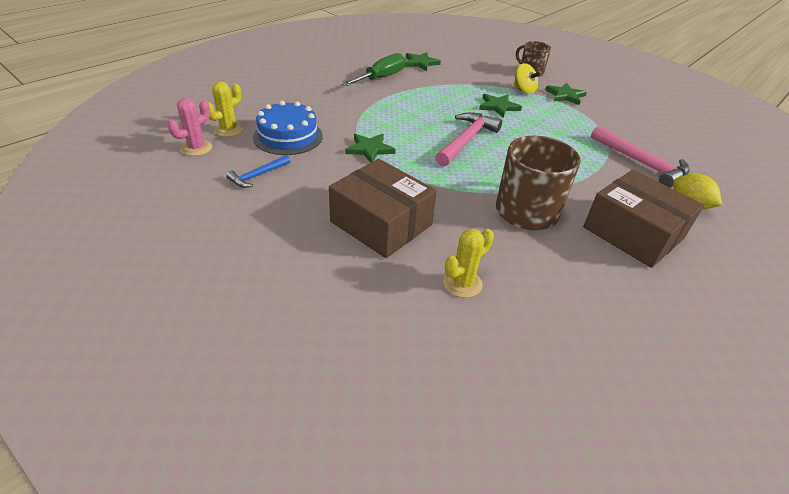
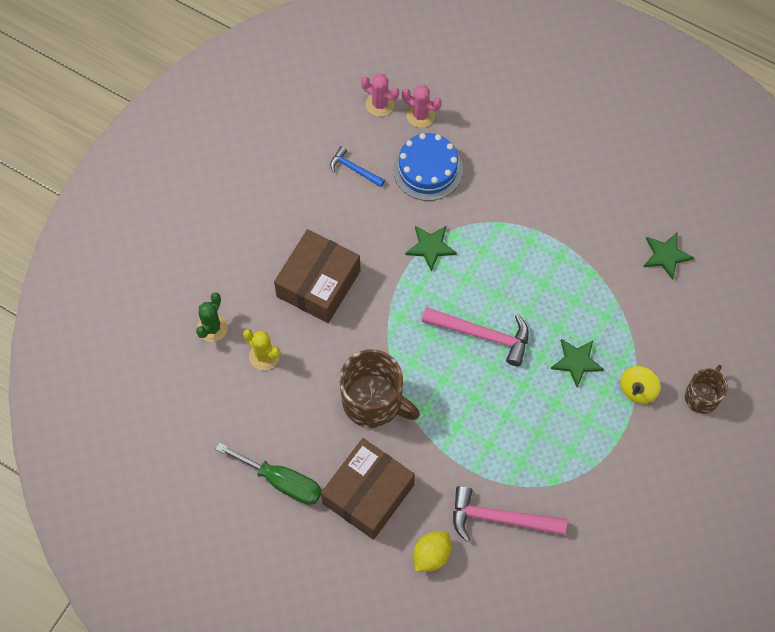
camera: 80 degrees right, 25 degrees up
yellow cactus [207,81,243,137] -> pink cactus [402,85,442,128]
green screwdriver [342,53,405,86] -> green screwdriver moved to [216,443,322,505]
green star [545,83,587,105] -> none
pink hammer [591,126,690,188] -> pink hammer turned 60 degrees clockwise [453,486,567,542]
none -> green cactus [196,292,228,342]

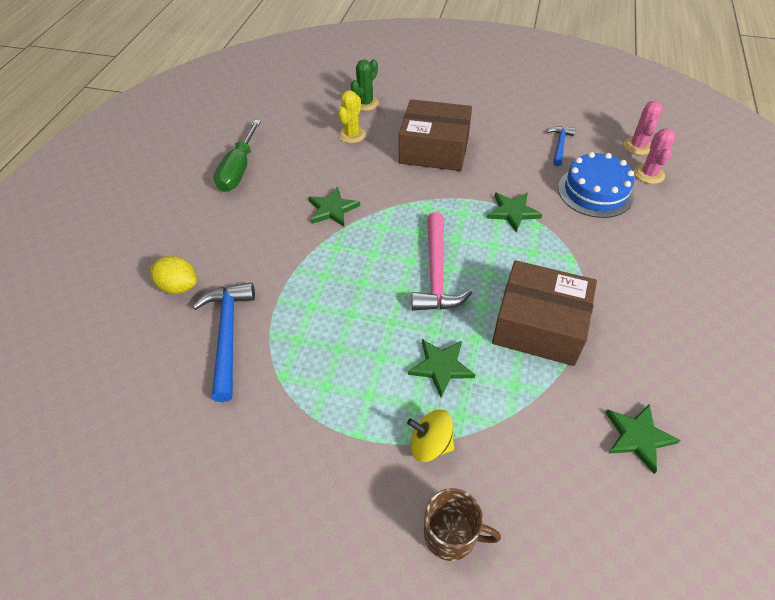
camera: 75 degrees right, 15 degrees down
green cactus [196,292,228,342] -> green cactus turned 60 degrees counterclockwise [351,59,379,111]
brown box [321,438,415,540] -> brown box moved to [492,260,597,366]
brown mug [339,349,420,428] -> green star [308,187,360,226]
pink hammer [453,486,567,542] -> blue hammer [192,283,255,402]

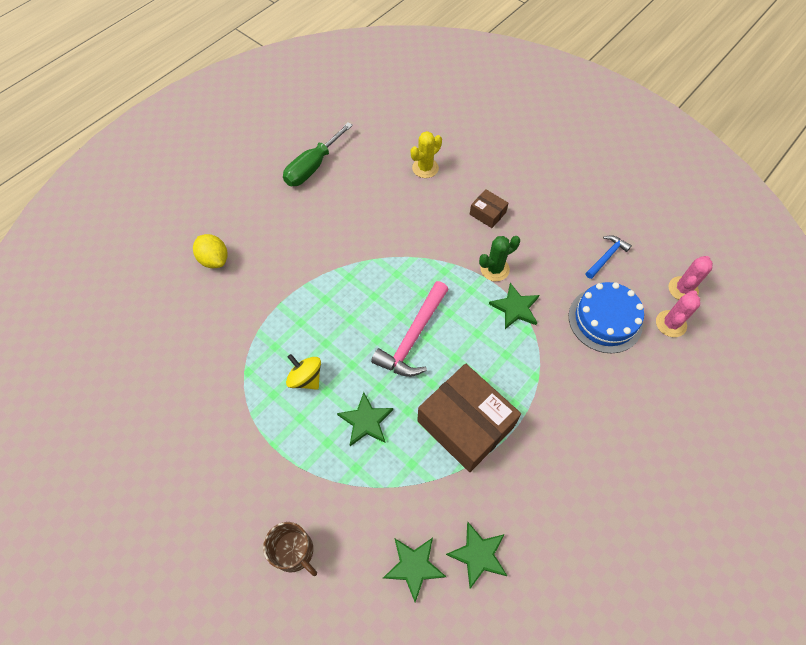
camera: 25 degrees right, 10 degrees up
blue hammer [192,283,255,402] -> none
green star [308,187,360,226] -> green star moved to [383,538,446,602]
green cactus [351,59,379,111] -> green cactus moved to [479,236,520,281]
brown box [399,99,472,171] -> brown box [470,189,508,228], size x0.46
yellow spinning top [407,409,454,462] -> yellow spinning top moved to [286,354,321,390]

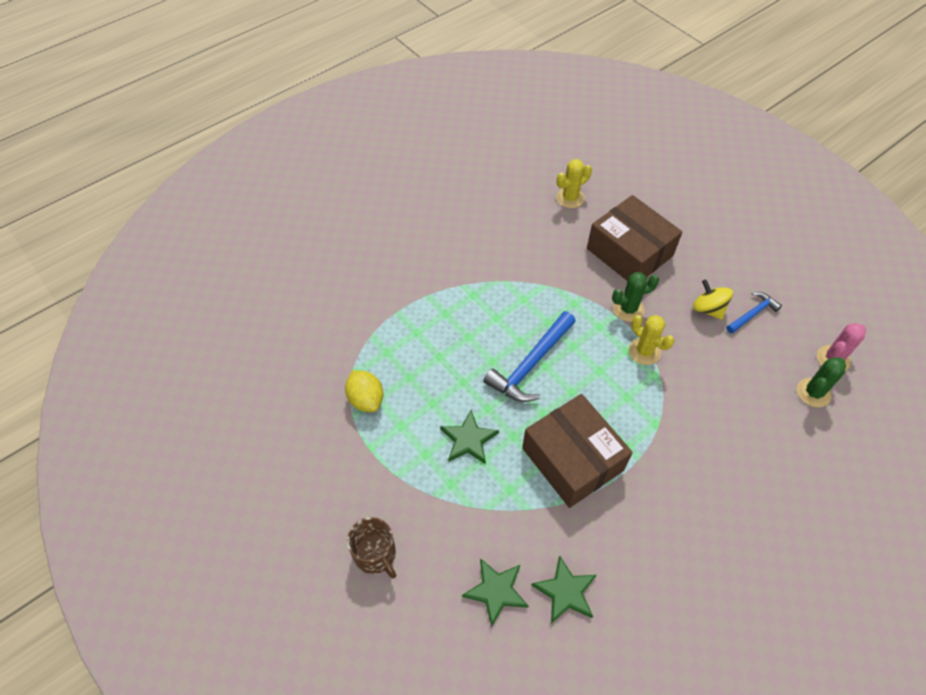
camera: 10 degrees right, 5 degrees down
yellow lemon [193,234,228,268] -> yellow lemon moved to [345,370,383,412]
green screwdriver [283,122,353,186] -> none
yellow spinning top [286,354,321,390] -> yellow spinning top moved to [693,280,733,320]
pink hammer [371,281,449,377] -> blue hammer [483,311,576,402]
brown box [470,189,508,228] -> brown box [587,195,682,281], size x2.18
green star [489,283,539,329] -> yellow cactus [629,315,675,365]
blue cake [569,282,644,353] -> none
pink cactus [656,290,700,337] -> green cactus [797,357,846,407]

